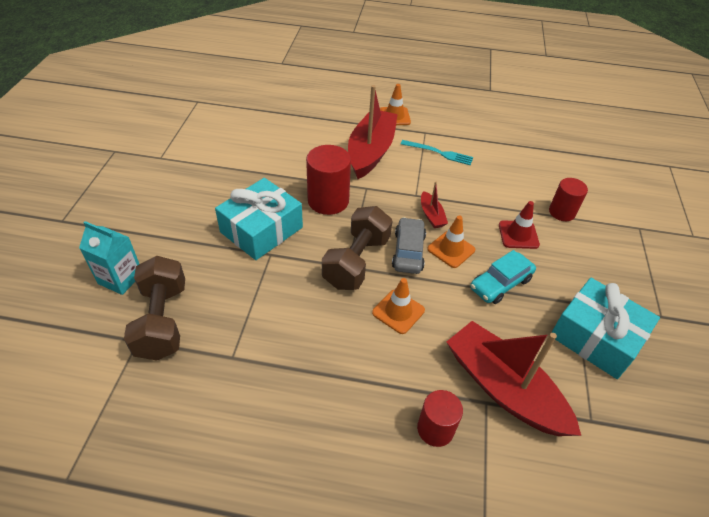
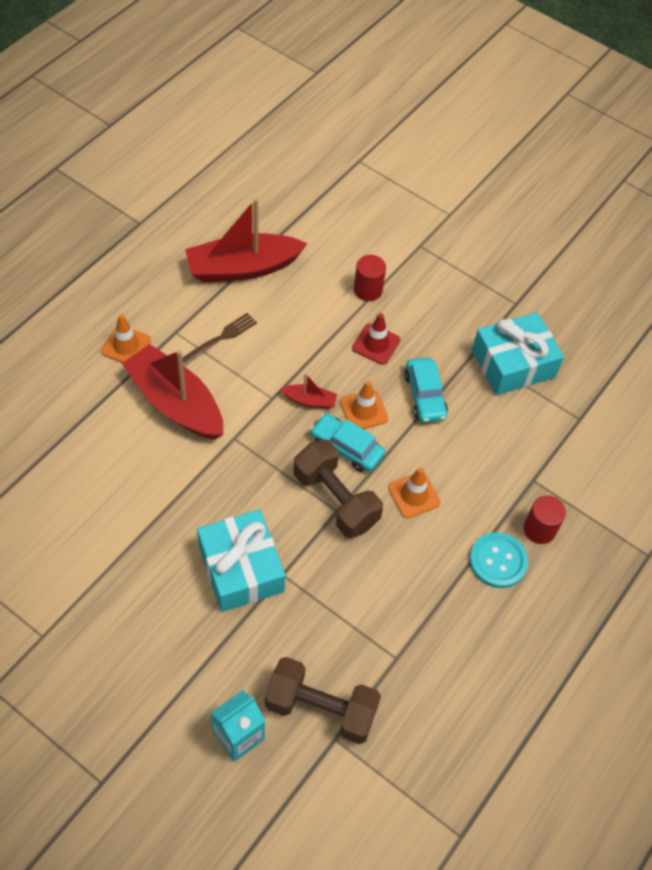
camera: 65 degrees left, 10 degrees up
red cylinder [306,145,351,215] -> none
grey car [392,217,426,274] -> turquoise car [310,414,385,472]
turquoise fork [401,140,473,165] -> brown fork [182,313,257,366]
red boat [447,321,581,436] -> red boat moved to [185,198,308,282]
none -> turquoise button [470,532,528,588]

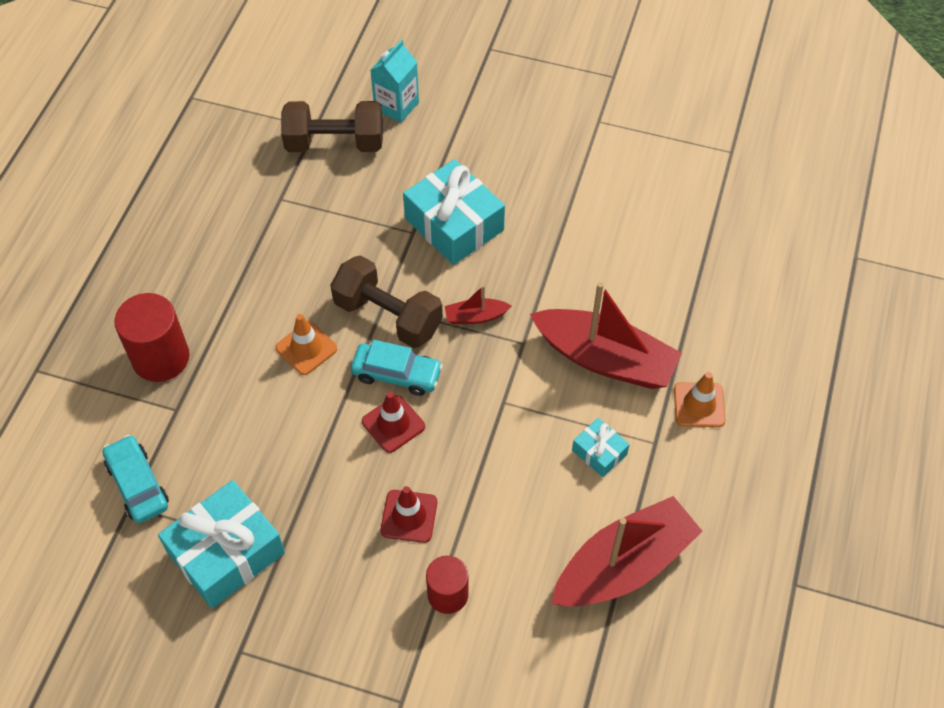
camera: 165 degrees right, 0 degrees up
brown fork [182,313,257,366] -> turquoise gift [572,418,630,477]
red boat [280,373,337,409] -> red boat moved to [445,285,512,324]
orange traffic cone [340,381,388,429] -> red traffic cone [362,392,425,453]
turquoise car [404,357,448,423] -> turquoise car moved to [102,435,169,523]
turquoise button [470,532,528,588] -> none
red cylinder [524,496,566,544] -> red cylinder [114,293,190,382], size x1.56

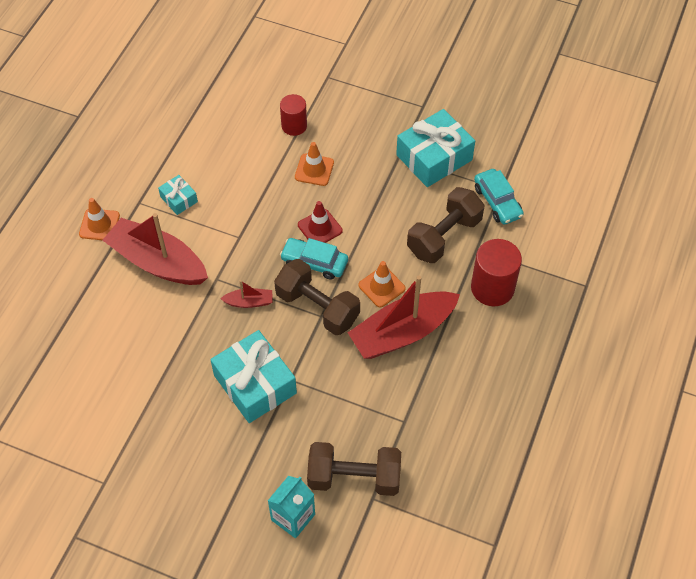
camera: 175 degrees left, 0 degrees up
red traffic cone [380,486,437,543] -> orange traffic cone [295,142,334,186]
red boat [551,496,703,607] -> red boat moved to [348,276,460,359]
none -> brown dumbbell [407,187,484,263]

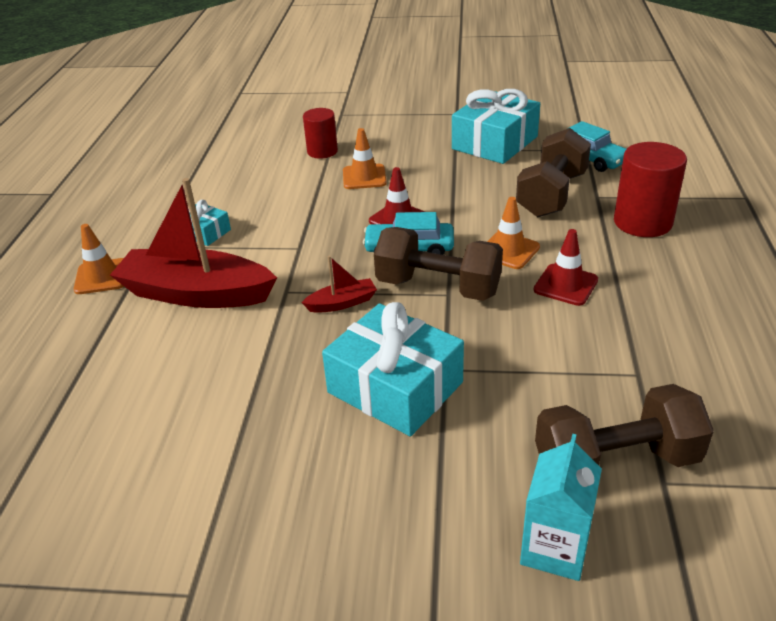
camera: 15 degrees left, 20 degrees down
red boat [348,276,460,359] -> red traffic cone [534,229,598,306]

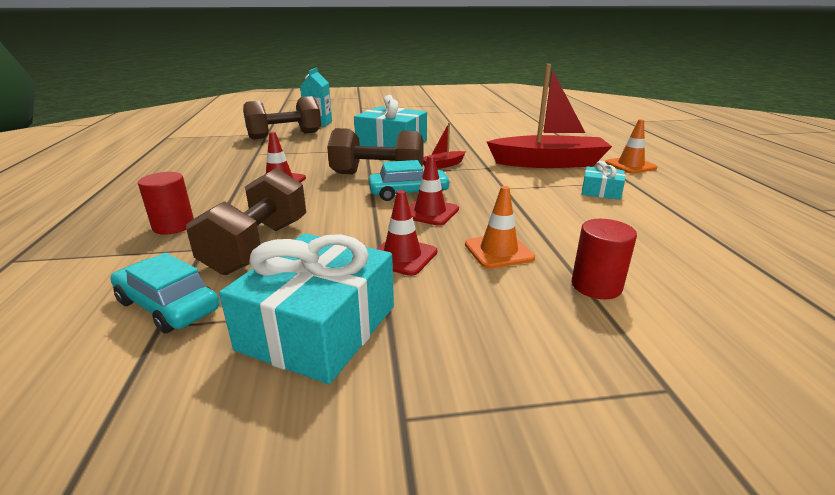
camera: 165 degrees right, 10 degrees down
orange traffic cone [487,197,540,269] -> none
red cylinder [614,142,687,237] -> red cylinder [138,172,194,235], size x0.64
none -> red traffic cone [377,190,438,276]

